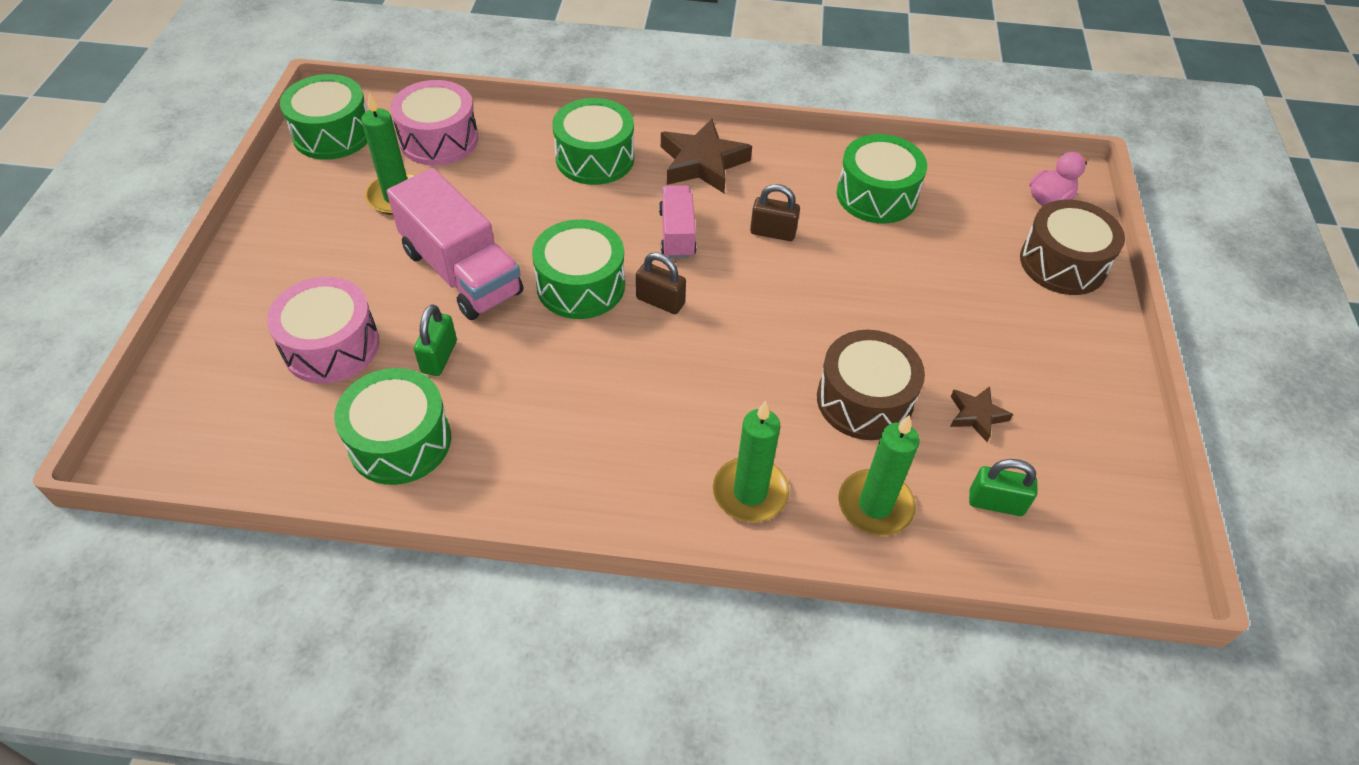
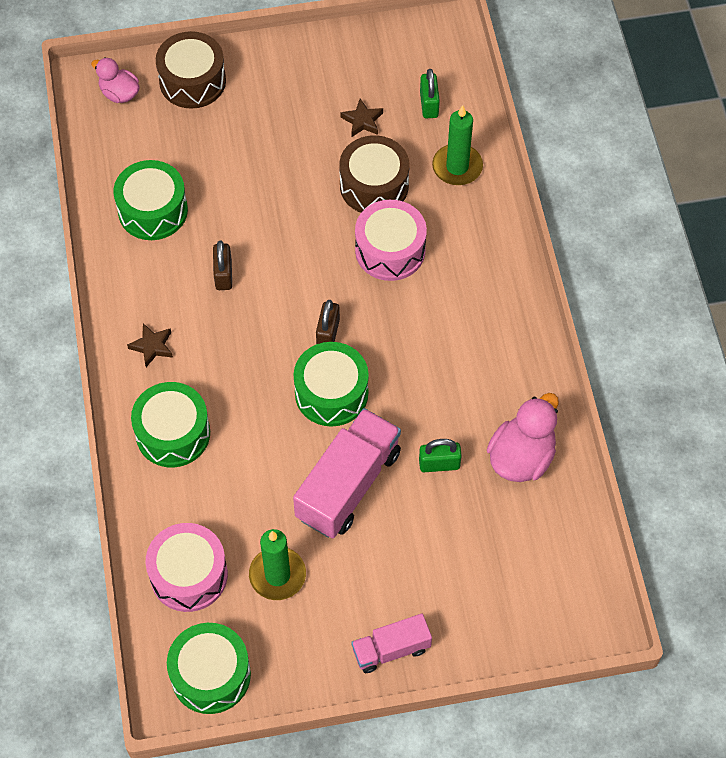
camera: 105 degrees left, 10 degrees up
pink drum [267,277,379,384] -> pink drum moved to [355,200,427,281]
green drum [334,368,451,485] -> pink duck [487,393,559,482]
pink truck [659,185,697,258] -> pink truck moved to [351,614,432,673]
brown star [661,119,752,193] -> brown star [127,323,173,367], size x0.54
green candle [713,401,789,522] -> none

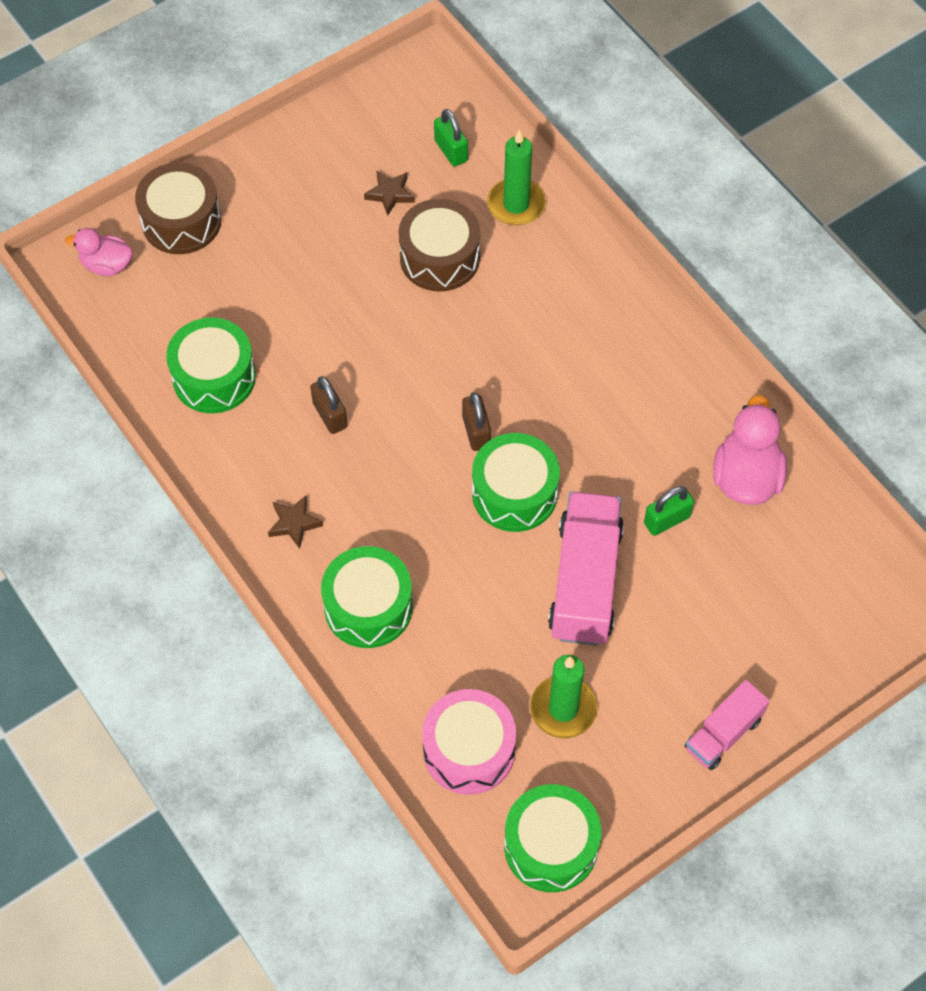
camera: 25 degrees left, 0 degrees up
pink drum [355,200,427,281] -> none

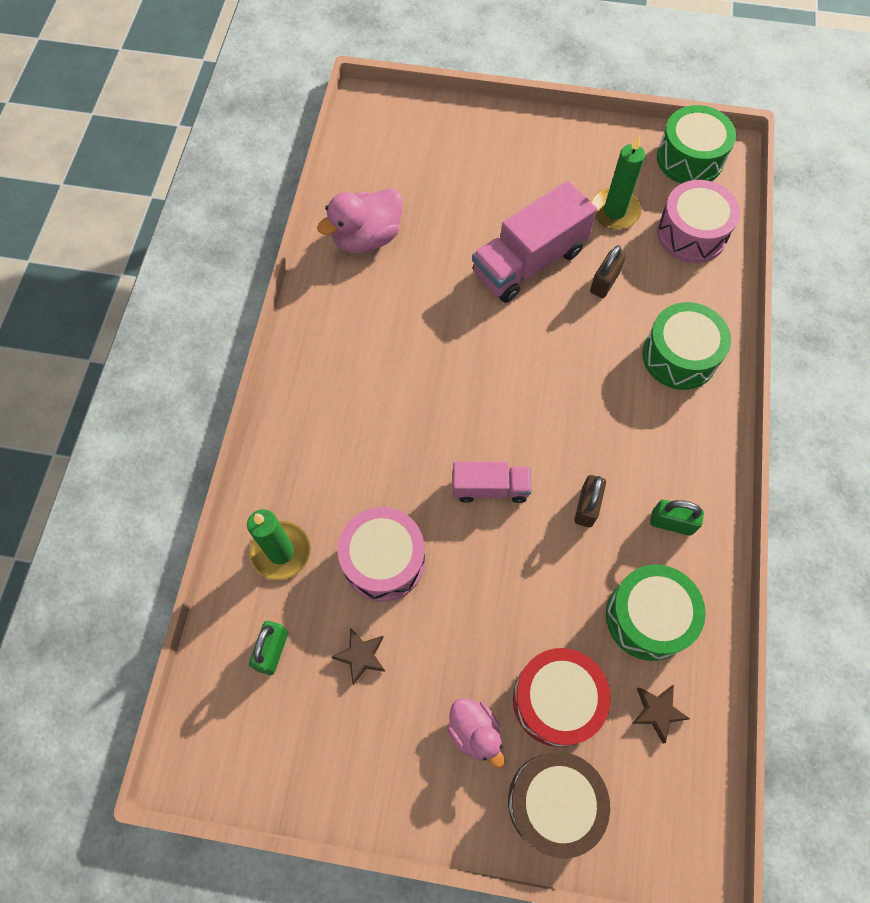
camera: 135 degrees left, 5 degrees up
pink duck [65,228,133,276] -> pink duck moved to [447,698,505,768]
brown star [268,496,323,549] -> brown star moved to [631,685,690,743]
brown drum [398,199,480,292] -> pink drum [338,507,425,602]
brown padlock [462,392,491,451] -> brown padlock moved to [590,245,625,298]
green drum [472,433,560,532] -> none
green padlock [644,486,694,536] -> green padlock moved to [650,500,704,536]
pink truck [685,680,770,770] -> pink truck moved to [453,462,532,503]
none -> red drum [513,648,611,747]

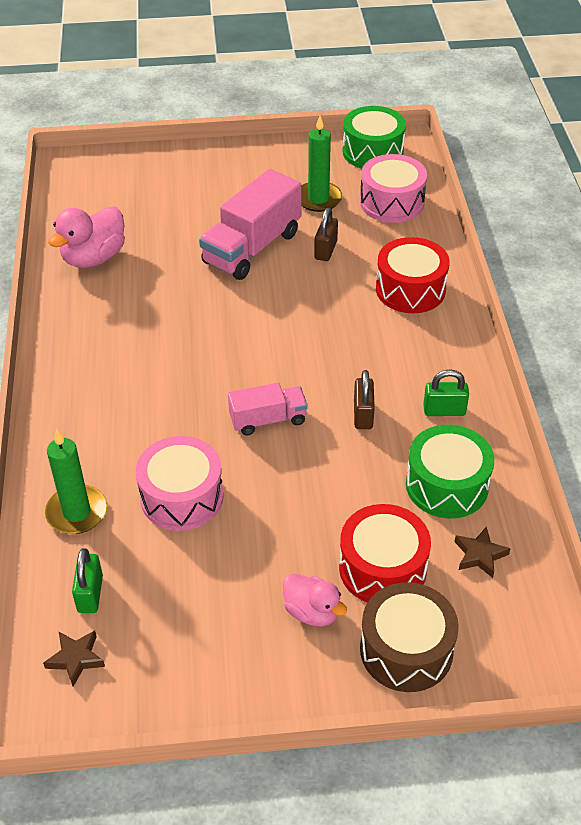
camera: 15 degrees left, 20 degrees down
brown star [331,628,386,685] -> brown star moved to [43,631,105,687]
green drum [642,302,731,390] -> red drum [376,237,450,313]

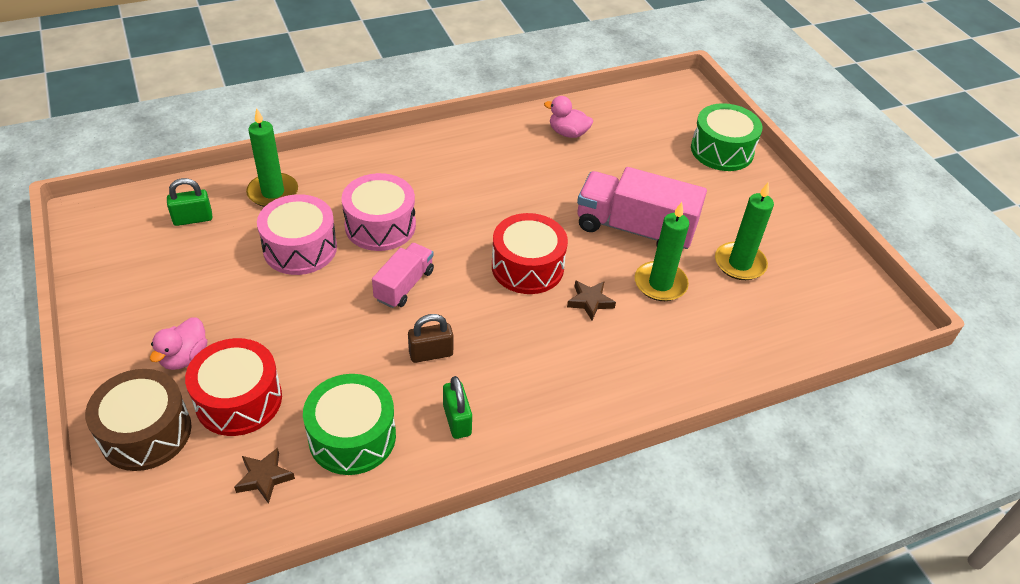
camera: 70 degrees right, 0 degrees up
brown star [43,631,105,687] -> brown star moved to [567,280,616,320]
pink duck [48,206,125,268] -> pink duck [544,96,593,138], size x0.63
pink truck [228,383,308,435] -> pink truck turned 120 degrees counterclockwise [372,243,434,308]
brown padlock [314,208,338,261] -> green candle [635,202,689,301]
green drum [342,106,406,169] -> green drum moved to [691,103,763,171]
pink drum [360,154,427,223] -> pink drum moved to [341,173,416,251]
red drum [376,237,450,313] -> red drum moved to [492,213,568,294]

